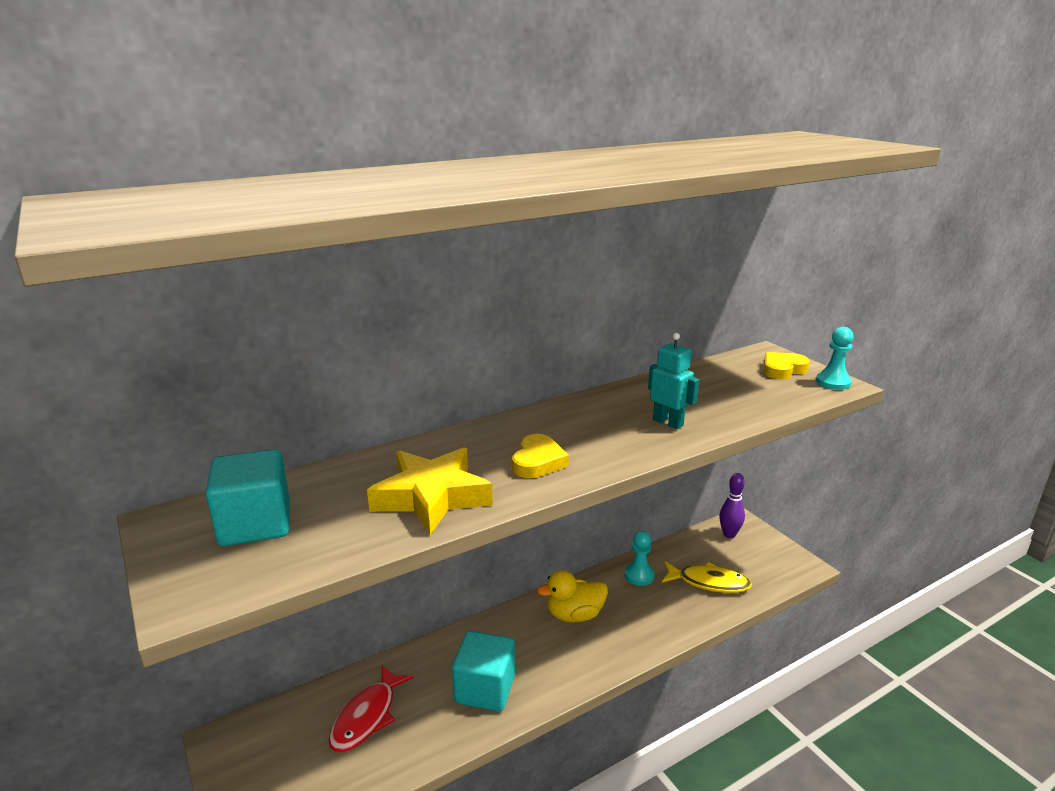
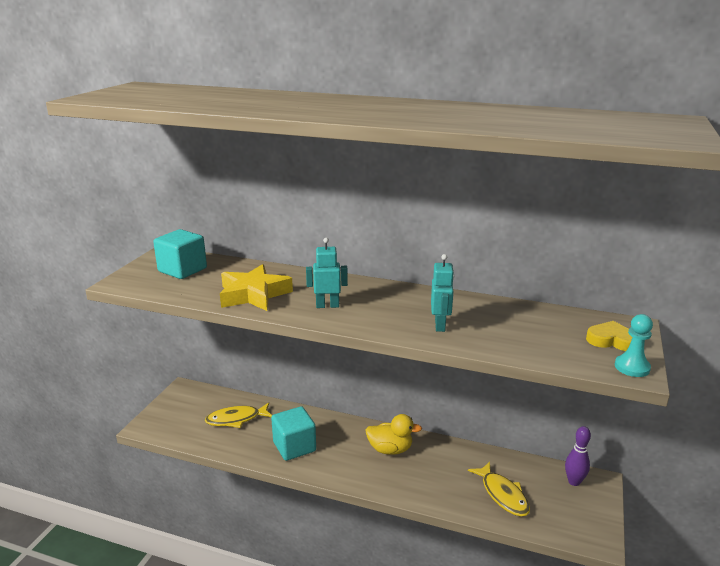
camera: 50 degrees right, 0 degrees up
red fish [329,665,413,752] -> yellow fish [205,403,272,428]
yellow heart [512,434,569,478] -> turquoise robot [306,238,348,308]
yellow duck [537,570,608,622] -> yellow duck turned 150 degrees clockwise [365,414,422,455]
turquoise pawn [624,531,655,586] -> none

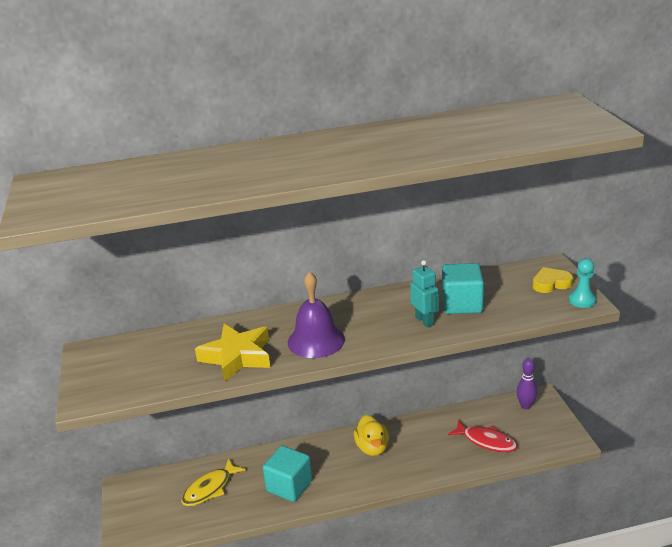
camera: 30 degrees left, 5 degrees up
turquoise cube [153,229,207,279] -> turquoise cube moved to [442,263,484,314]
turquoise robot [306,238,348,308] -> purple bell [288,271,345,358]
yellow duck [365,414,422,455] -> yellow duck turned 105 degrees clockwise [353,415,389,456]
yellow fish [468,462,530,517] -> red fish [448,420,517,452]

